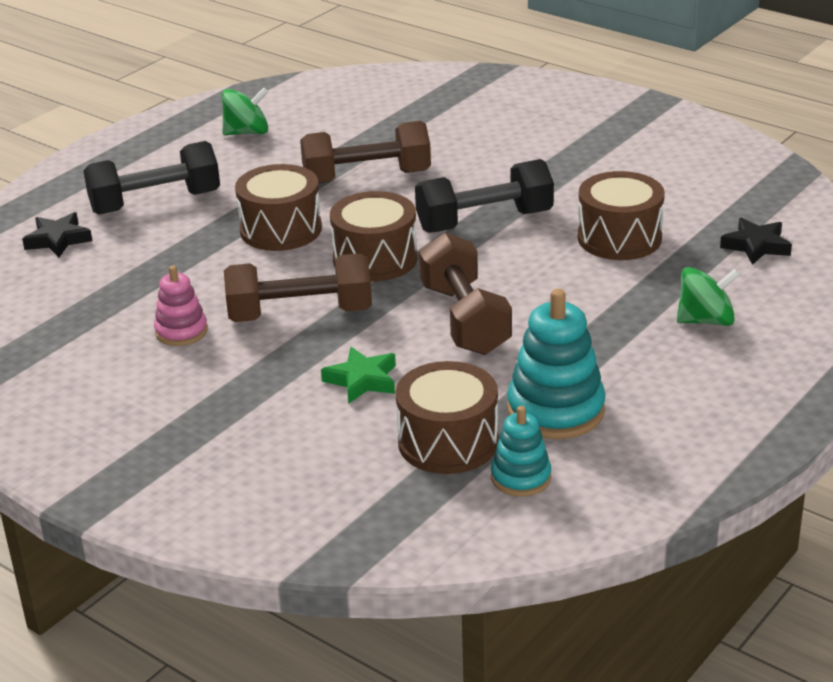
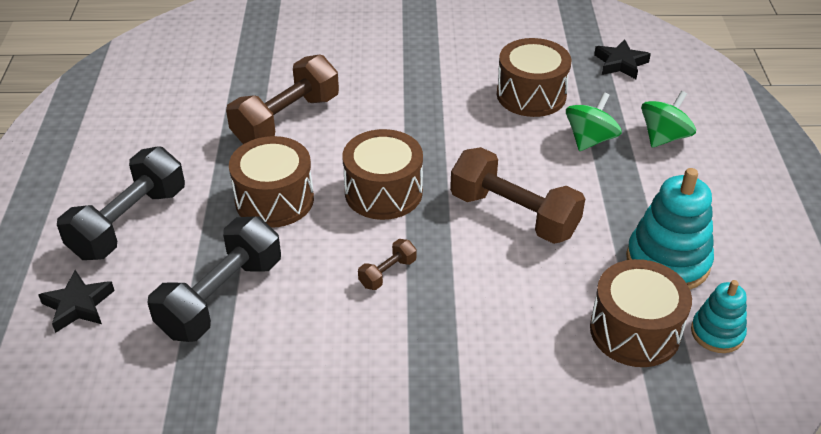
camera: 40 degrees left, 10 degrees up
pink stacking toy [154,265,208,346] -> none
green spinning top [222,87,268,135] -> green spinning top moved to [566,92,622,151]
brown dumbbell [224,253,372,322] -> brown dumbbell [358,239,417,290], size x0.45
green star [321,347,396,404] -> none
black dumbbell [415,159,554,233] -> black dumbbell moved to [148,216,281,342]

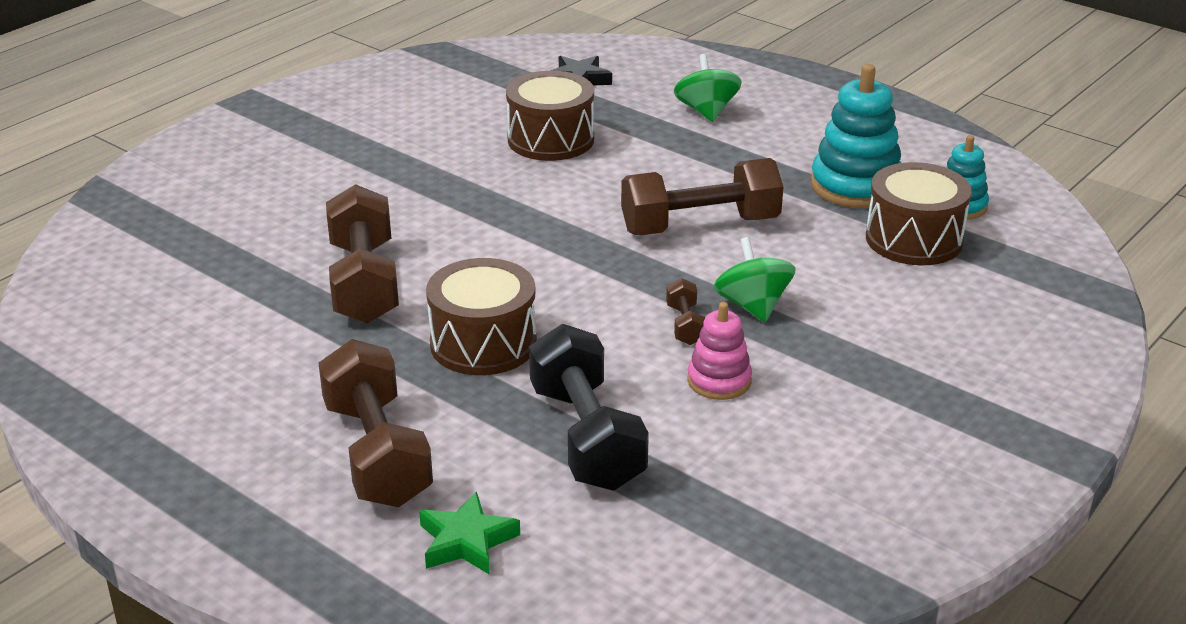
camera: 50 degrees left, 10 degrees down
black star [38,270,115,333] -> green star [419,491,520,575]
black dumbbell [57,146,185,260] -> brown dumbbell [318,339,433,507]
brown drum [343,129,423,220] -> none
green spinning top [566,92,622,151] -> green spinning top moved to [713,237,796,322]
none -> pink stacking toy [687,302,752,400]

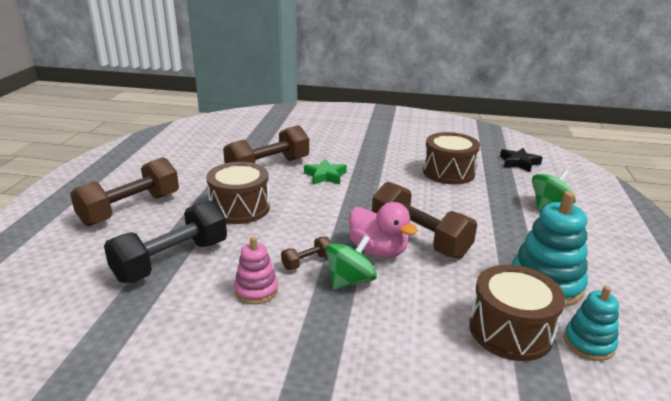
camera: 60 degrees right, 5 degrees down
green star [419,491,520,575] -> green star moved to [304,159,347,184]
none -> pink duck [349,202,418,258]

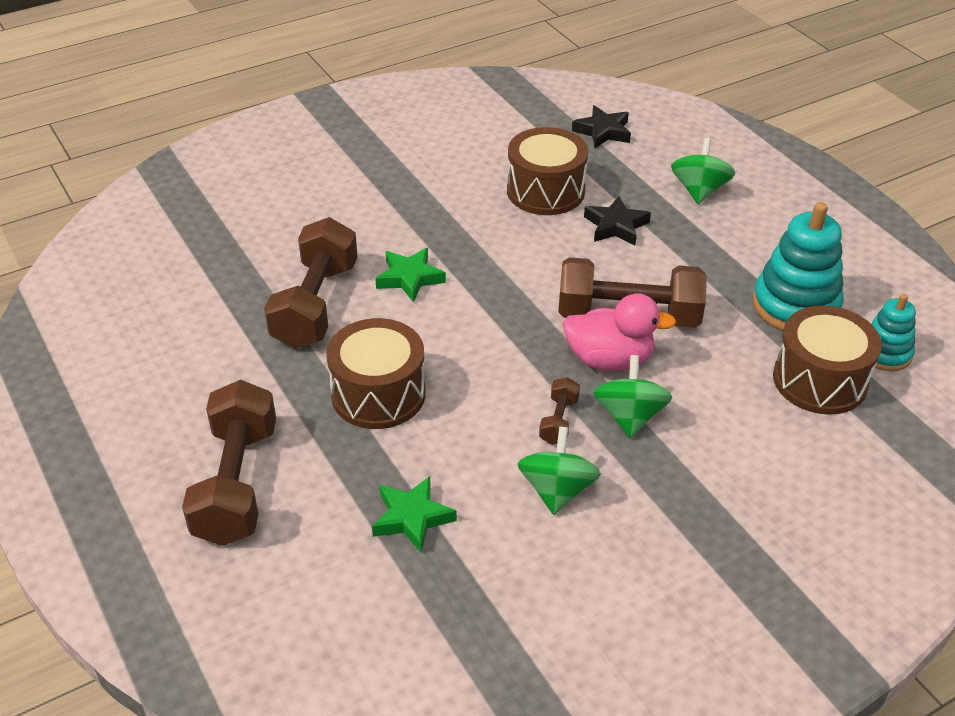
camera: 40 degrees left, 15 degrees up
black dumbbell [104,201,227,283] -> green star [372,476,457,553]
pink stacking toy [234,236,278,304] -> green spinning top [518,427,601,515]
none -> black star [584,196,651,245]

